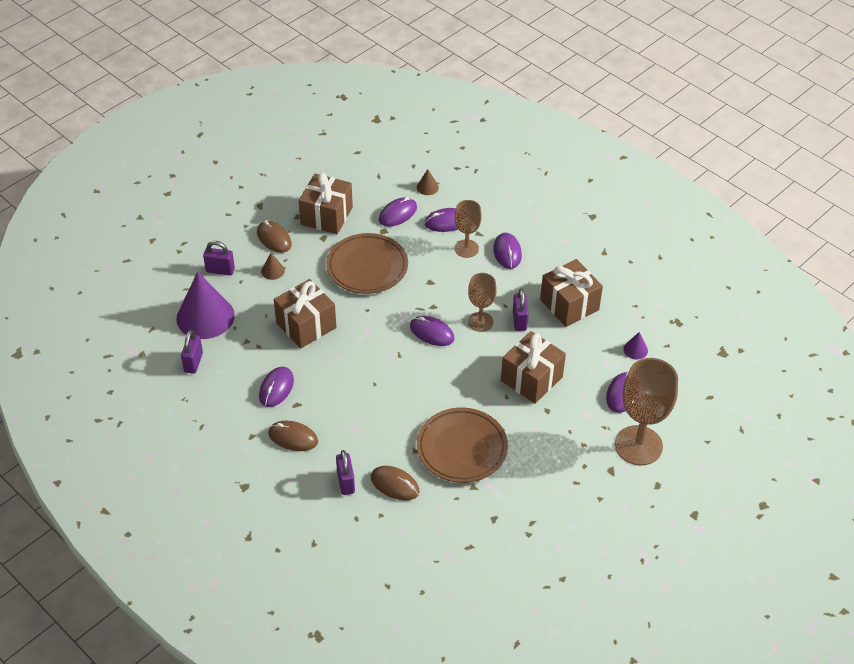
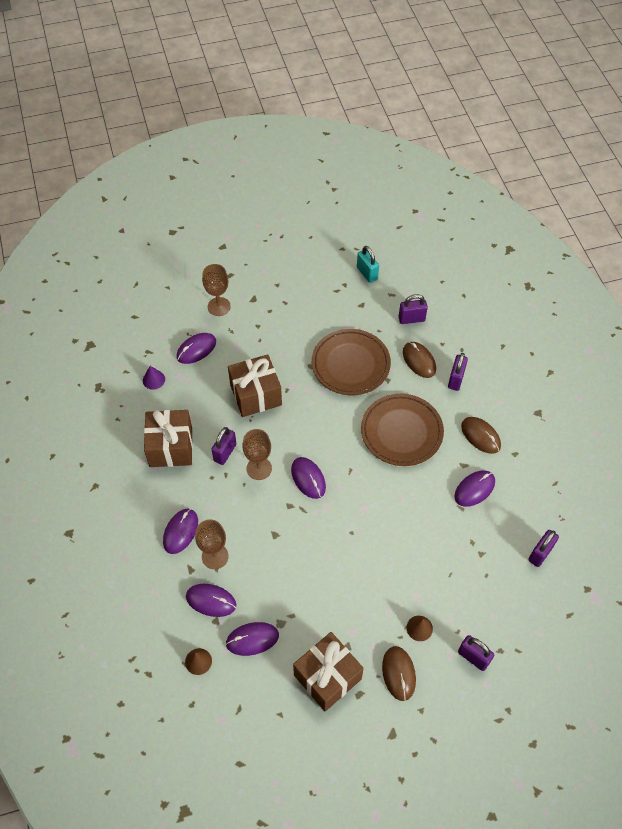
camera: 150 degrees left, 10 degrees up
purple cone [176,272,235,339] -> none
brown gift [274,279,336,348] -> none
brown plate [326,233,408,294] -> brown plate moved to [361,394,444,466]
brown goblet [615,358,678,465] -> brown goblet [202,264,231,316], size x0.58
none -> turquoise padlock [357,246,379,283]
none -> purple padlock [399,294,428,324]

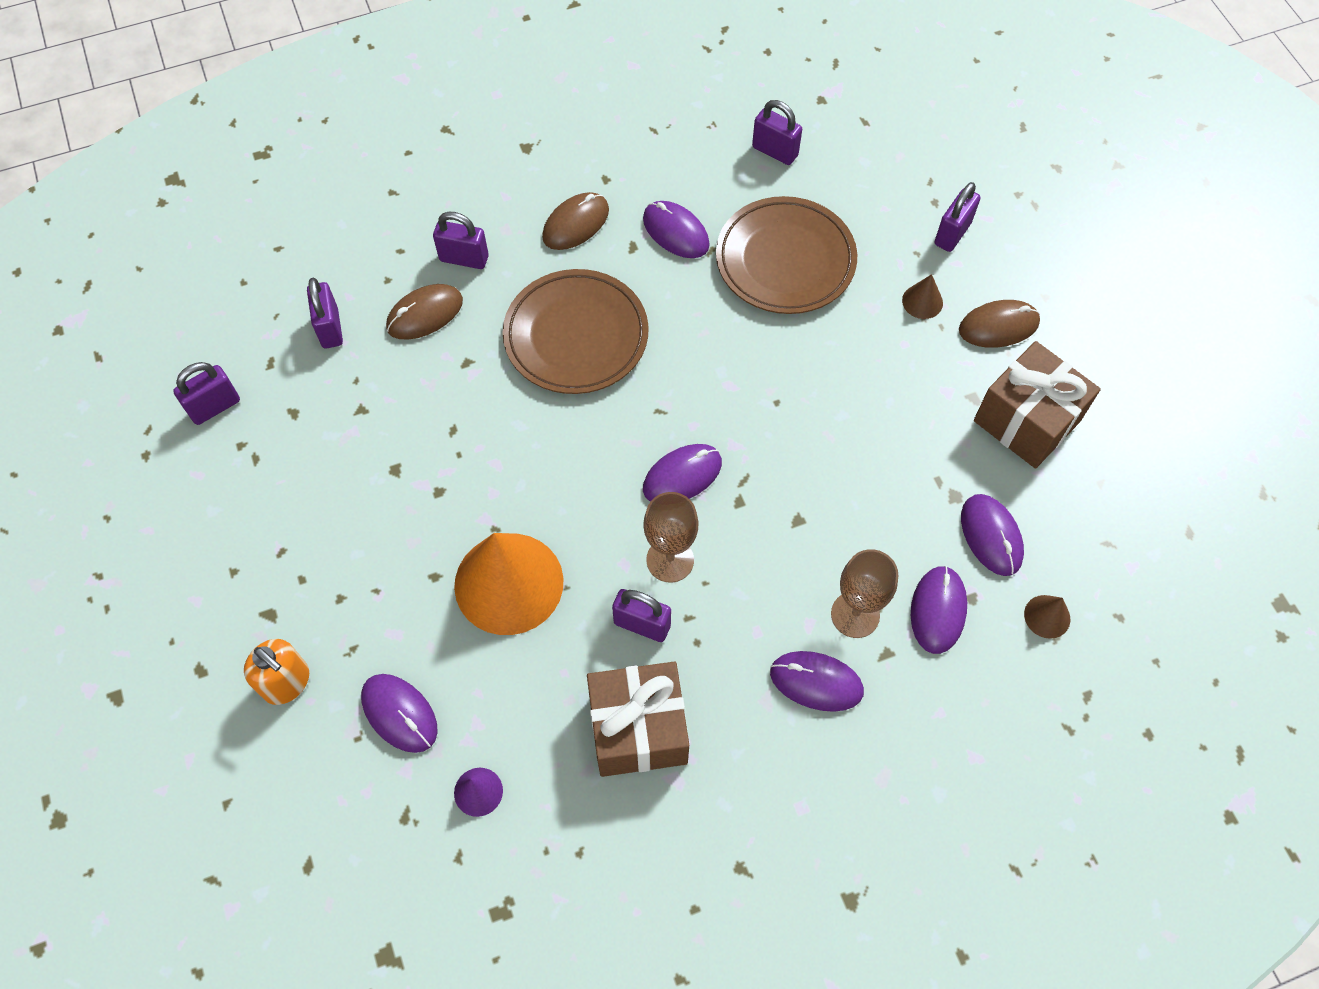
camera: 95 degrees left, 5 degrees up
brown goblet [202,264,231,316] -> orange soap dispenser [244,639,309,705]
brown gift [228,354,282,417] -> orange cone [454,533,563,635]
brown plate [312,329,391,395] -> brown plate moved to [716,196,857,314]
turquoise padlock [357,246,379,283] -> purple padlock [173,362,240,425]

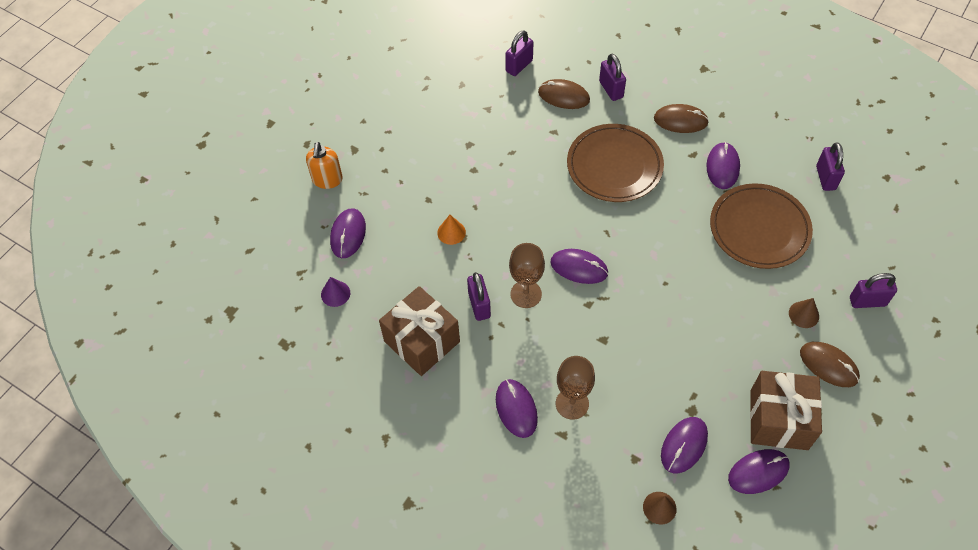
camera: 55 degrees right, 5 degrees down
purple padlock [173,362,240,425] -> none
orange cone [454,533,563,635] -> orange cone [437,215,466,245], size x0.42
purple mouse [911,566,967,654] -> purple mouse moved to [728,449,790,494]

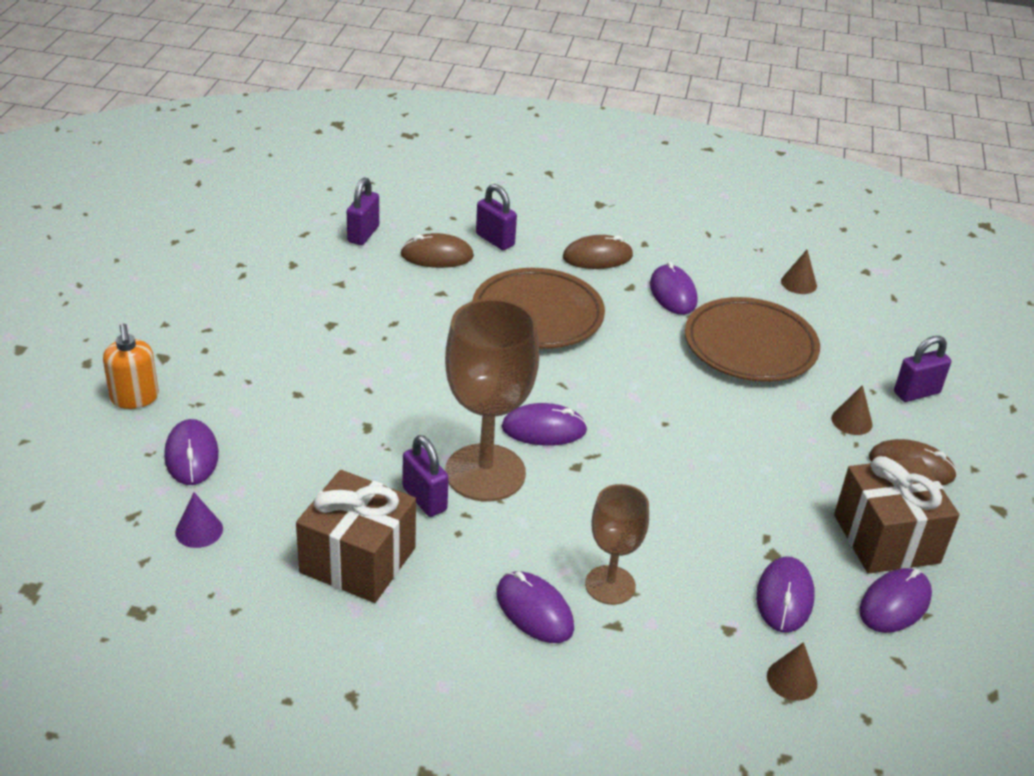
camera: 25 degrees left, 20 degrees down
orange cone [437,215,466,245] -> none
brown goblet [509,243,545,308] -> brown goblet [445,298,539,502], size x1.74
purple padlock [816,142,845,191] -> brown cone [781,250,817,294]

